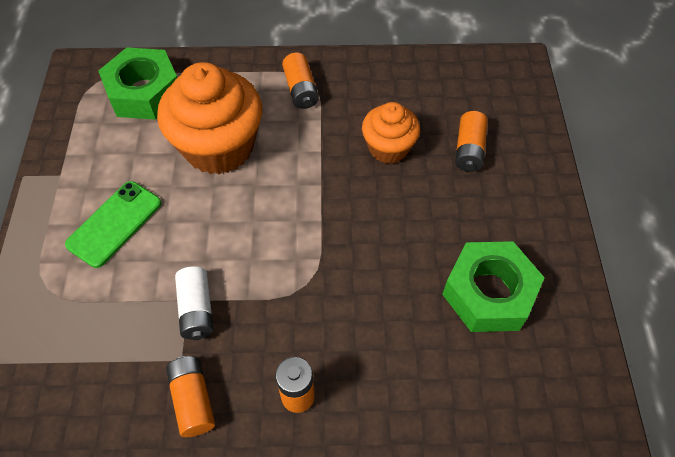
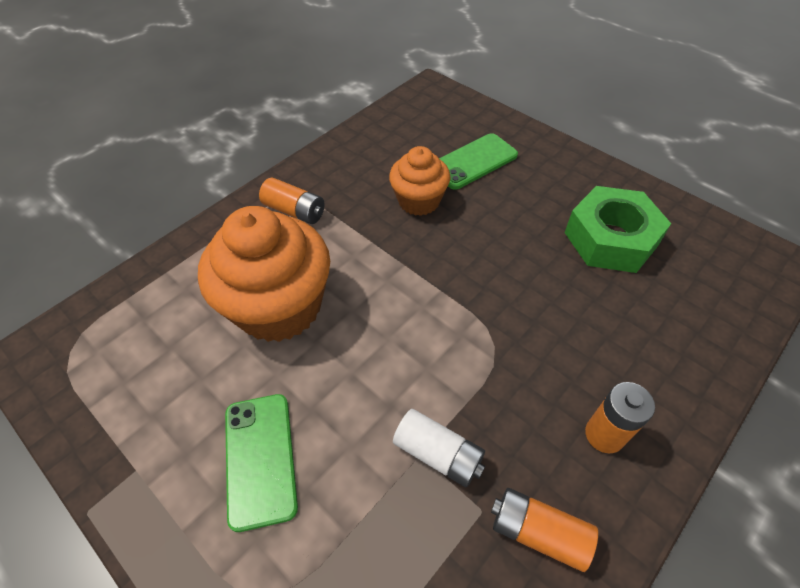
camera: 45 degrees left, 5 degrees down
green nut [98,47,177,120] -> none
orange battery [455,111,488,172] -> green phone [439,133,518,190]

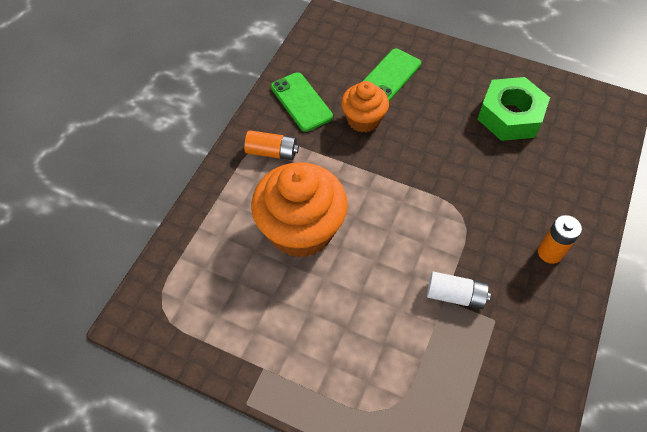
camera: 20 degrees left, 5 degrees up
green phone [225,394,298,532] -> green phone moved to [271,72,333,132]
orange battery [491,488,598,572] -> none

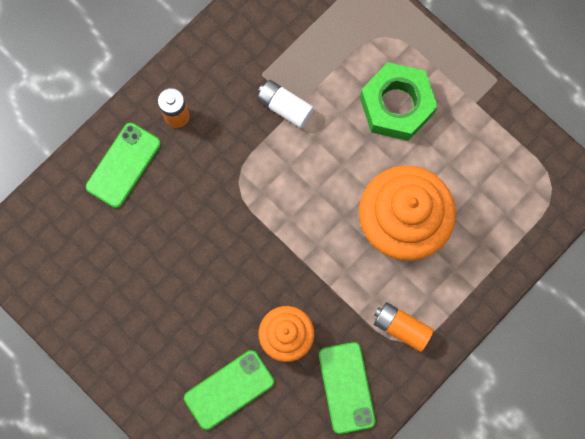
camera: 160 degrees left, 20 degrees up
green nut [477,77,550,141] -> green nut moved to [360,62,438,141]
none -> green phone [86,123,161,208]

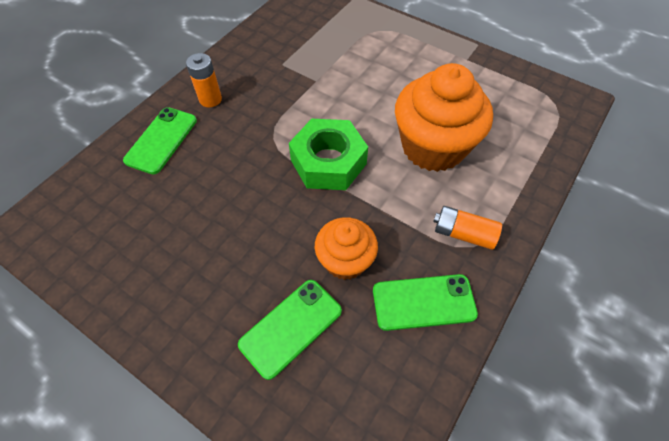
camera: 10 degrees left, 20 degrees down
white battery [257,80,314,128] -> none
green phone [319,342,376,434] -> green phone turned 75 degrees counterclockwise [373,274,478,331]
green nut [360,62,438,141] -> green nut moved to [289,119,368,190]

